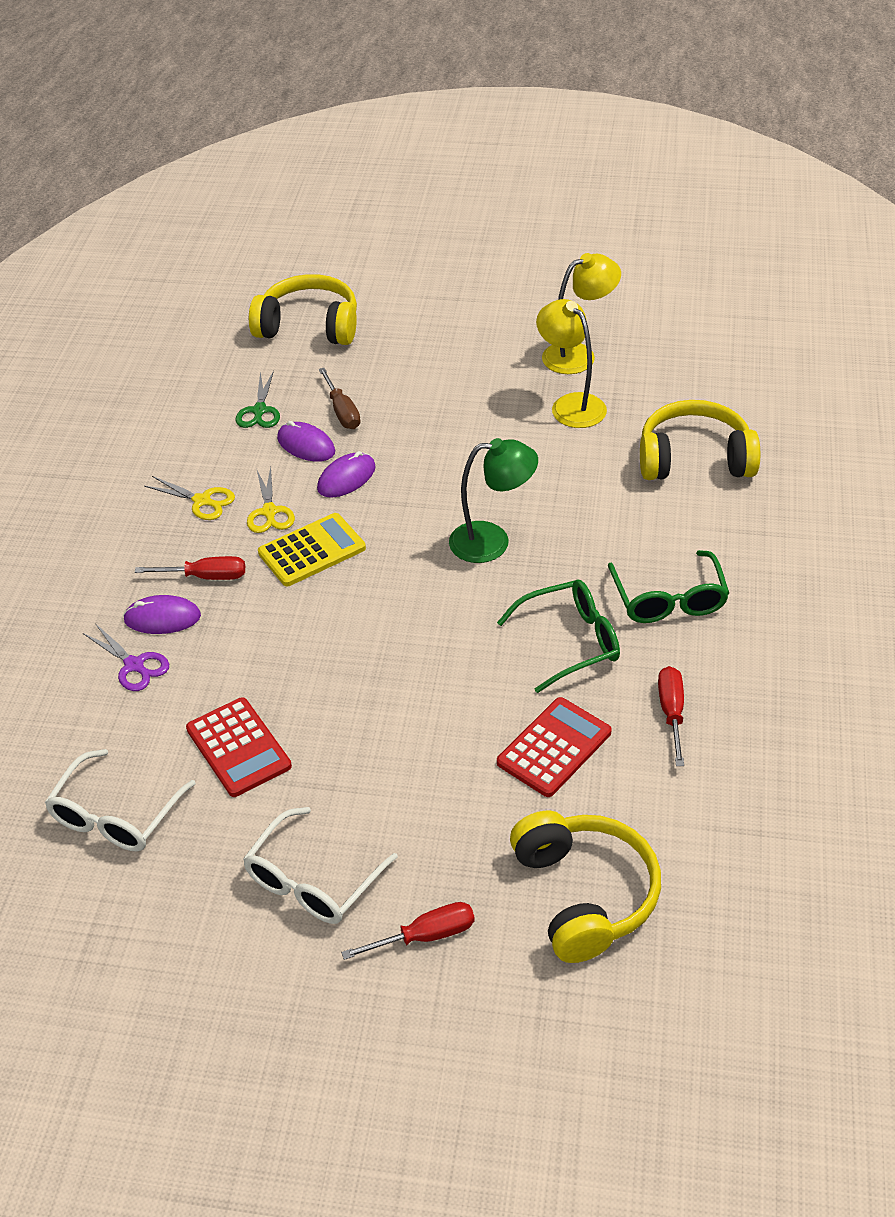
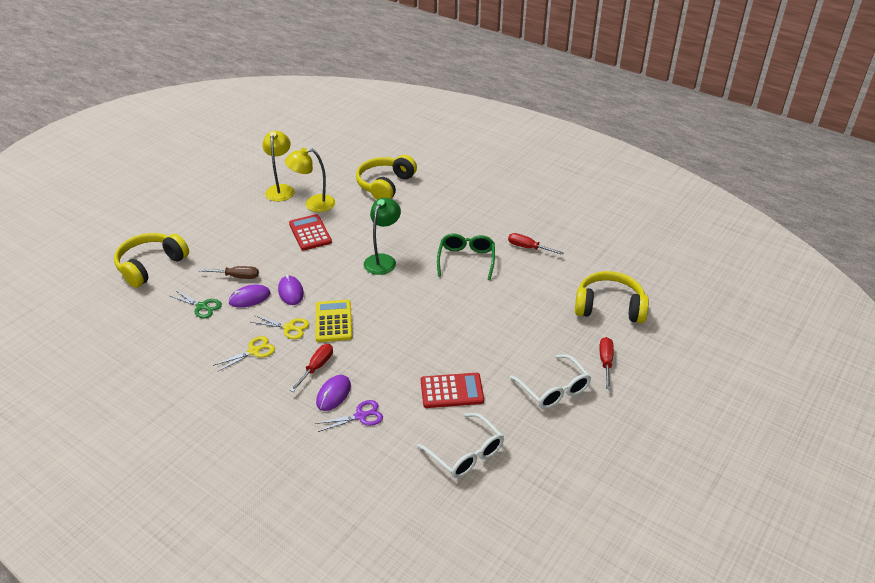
camera: 65 degrees left, 5 degrees down
red calculator [497,697,612,797] -> red calculator moved to [289,214,332,251]
green glasses [608,550,729,623] -> none

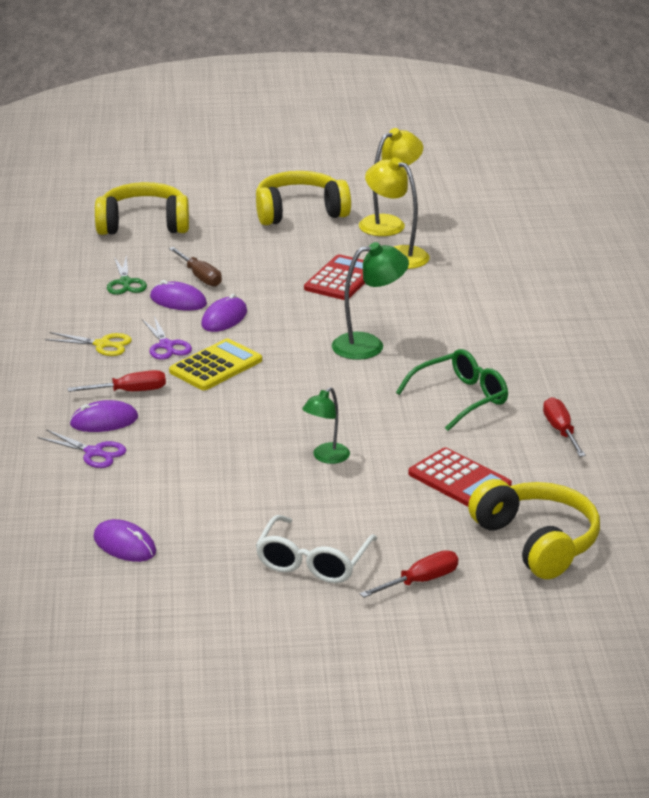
camera: 50 degrees right, 10 degrees down
yellow scissors [251,315,309,339] -> purple scissors [142,316,192,360]
yellow headphones [356,155,417,200] -> yellow headphones moved to [256,171,351,225]
white glasses [417,413,504,478] -> purple mouse [93,519,157,562]
red calculator [421,373,484,408] -> red calculator moved to [408,447,512,506]
none -> green lamp [302,387,350,464]

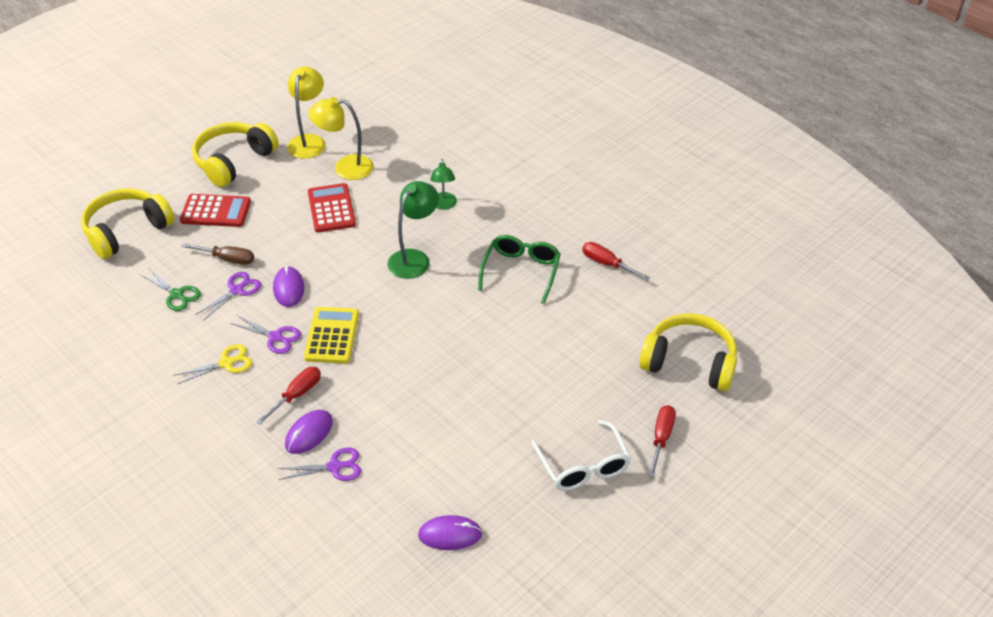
camera: 40 degrees left, 15 degrees up
purple mouse [150,280,207,311] -> purple scissors [195,272,261,321]
green lamp [302,387,350,464] -> green lamp moved to [430,159,457,210]
red calculator [408,447,512,506] -> red calculator moved to [180,194,251,227]

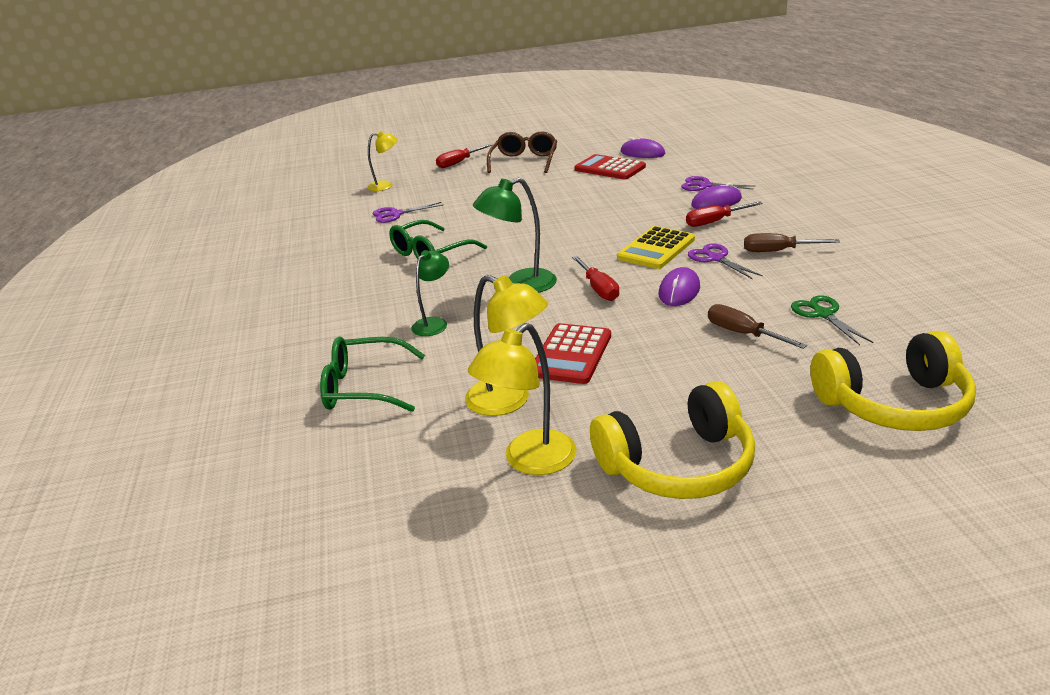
camera: 145 degrees left, 15 degrees down
yellow scissors [173,344,252,384] -> brown screwdriver [744,233,840,252]
red calculator [180,194,251,227] -> red calculator moved to [574,154,646,179]
purple scissors [195,272,261,321] -> purple scissors moved to [373,202,443,223]
white glasses [531,420,631,491] -> brown glasses [487,131,557,173]
red screwdriver [582,242,650,281] -> red screwdriver moved to [572,256,619,301]
yellow headphones [639,313,737,391] -> yellow lamp [367,131,398,191]
none -> green glasses [320,336,425,412]

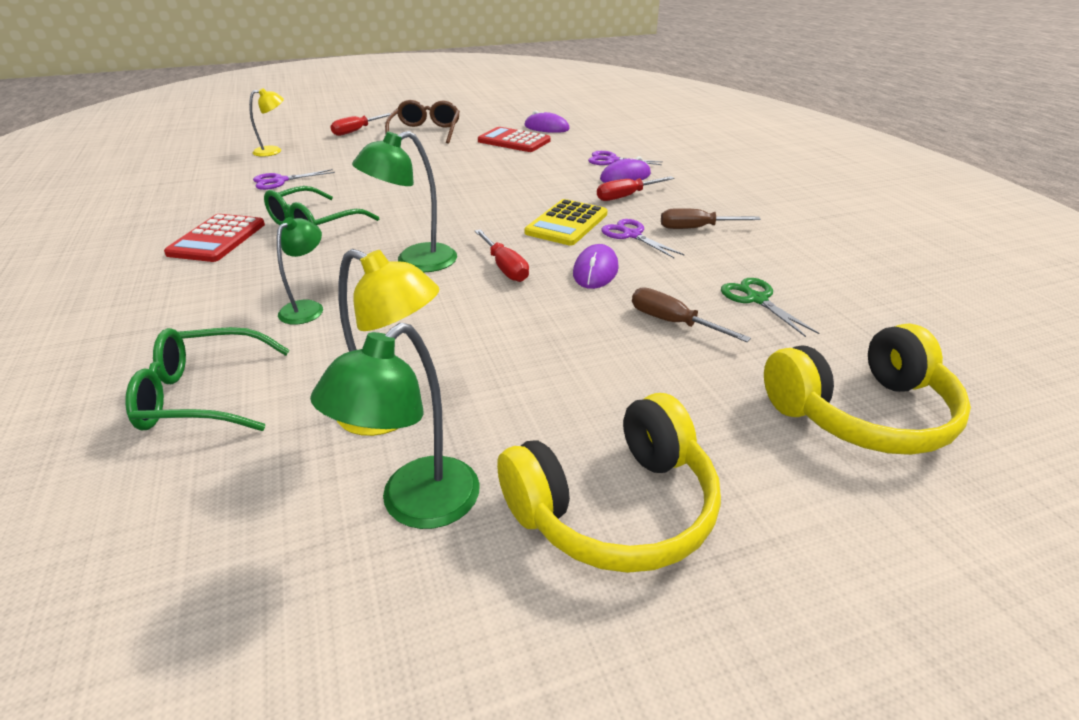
camera: 10 degrees left, 5 degrees up
yellow lamp [468,323,576,475] -> green lamp [310,323,480,529]
red calculator [535,323,611,384] -> red calculator moved to [164,214,265,262]

